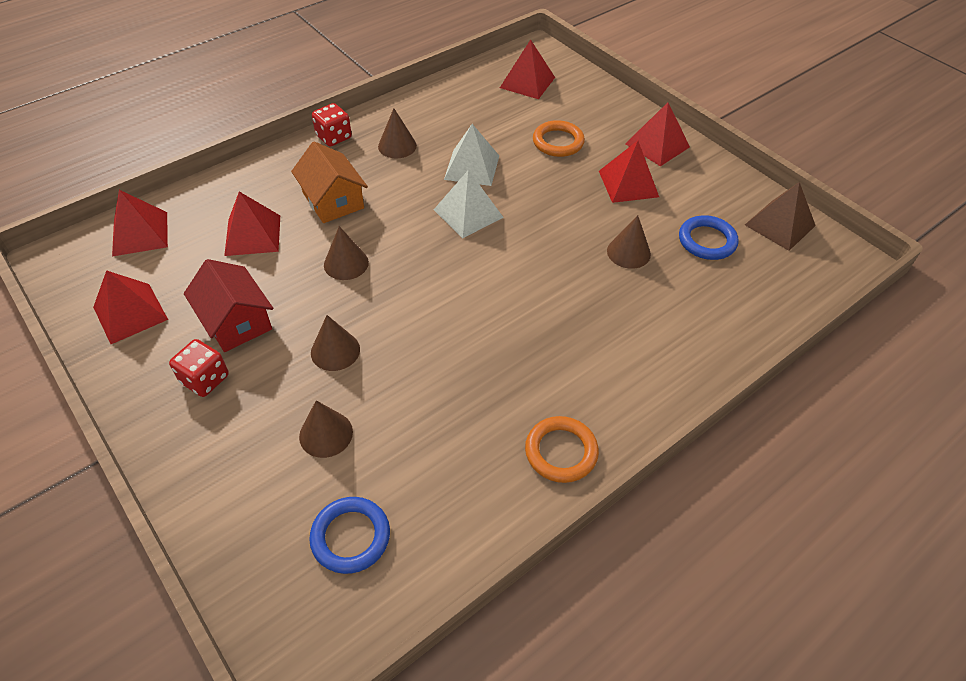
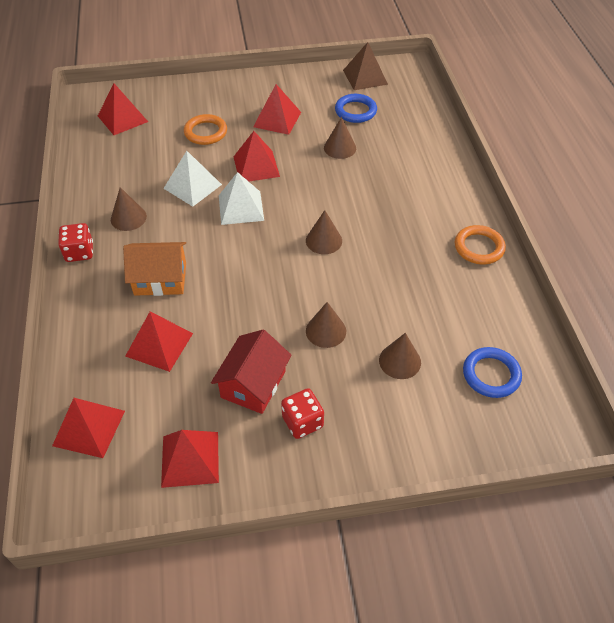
camera: 60 degrees left, 0 degrees up
red house [184,259,273,352] -> red house turned 60 degrees counterclockwise [211,330,292,414]
brown cone [324,226,369,280] -> brown cone moved to [306,210,342,254]
red pyramid [625,102,690,166] -> red pyramid moved to [234,131,280,181]

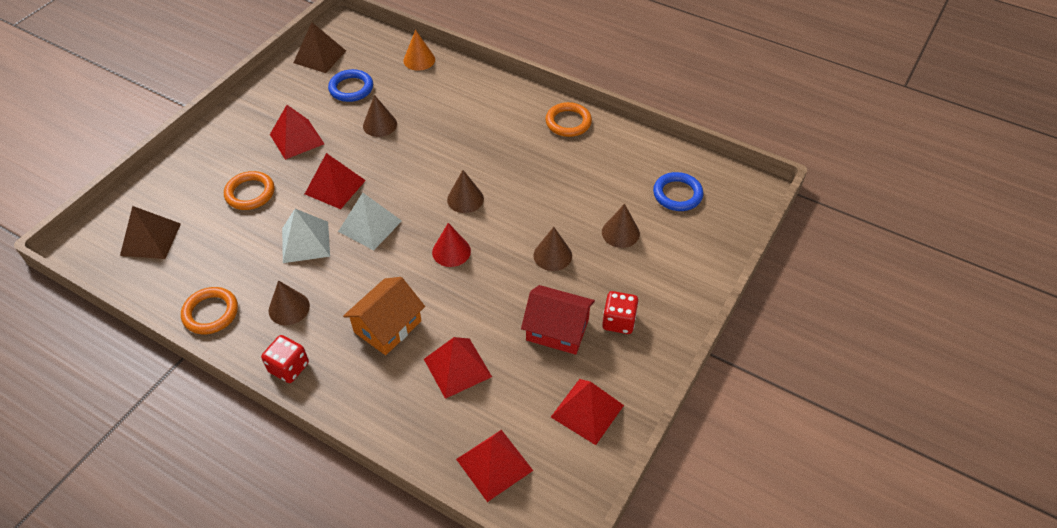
camera: 50 degrees left, 0 degrees up
red pyramid [98,83,148,135] -> brown pyramid [120,206,181,259]
red house [211,330,292,414] -> red house turned 45 degrees counterclockwise [521,285,595,355]
none -> orange ring [181,287,238,334]
none -> orange cone [403,30,435,70]
none -> red cone [432,223,471,267]

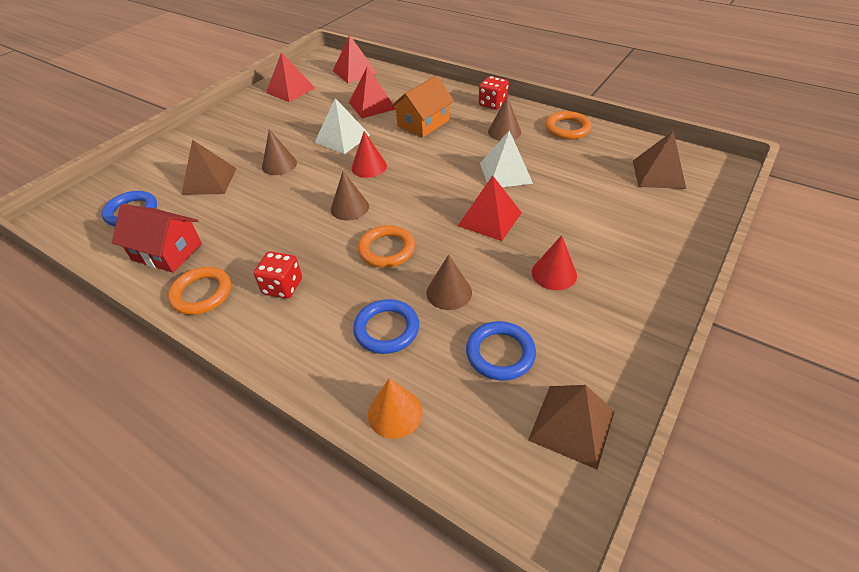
camera: 175 degrees left, 5 degrees down
orange ring [224,171,274,210] -> orange ring moved to [358,225,415,268]
red pyramid [270,105,324,160] -> red cone [532,235,577,290]
white pyramid [338,193,402,250] -> white pyramid moved to [314,98,370,154]
red house [521,285,595,355] -> red house moved to [112,204,202,273]
brown cone [602,204,640,248] -> brown pyramid [181,140,237,195]
red dice [602,291,639,334] -> red dice moved to [254,251,302,299]
none -> blue ring [353,299,419,354]

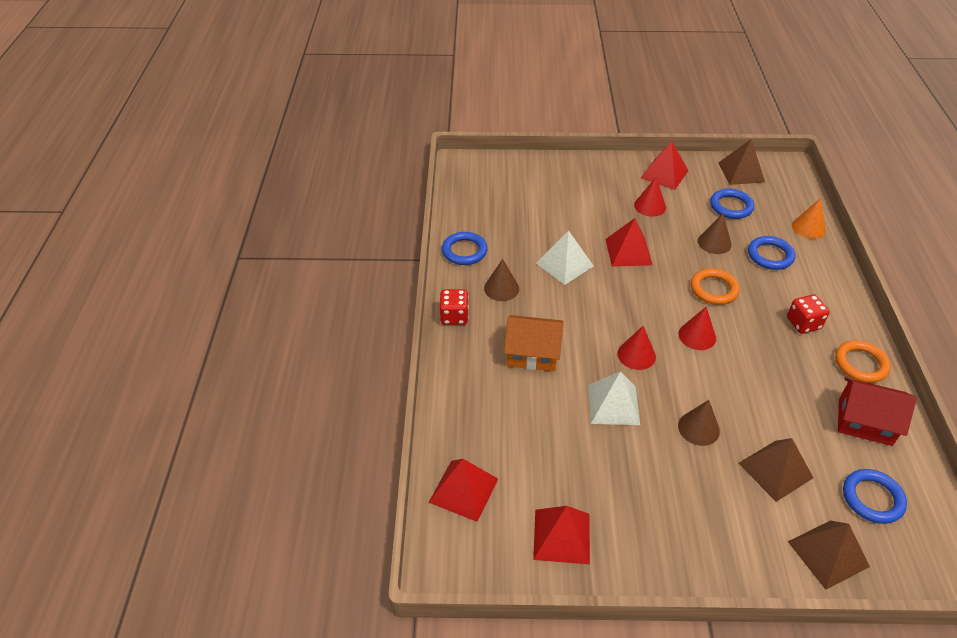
camera: 125 degrees left, 0 degrees up
red house [112,204,202,273] -> red house turned 60 degrees counterclockwise [838,378,917,446]
brown cone [331,171,369,220] -> red cone [679,307,716,350]
red pyramid [349,67,396,119] -> red pyramid moved to [641,141,688,190]
orange ring [545,111,591,139] -> blue ring [442,232,488,265]
brown pyramid [633,131,686,189] -> brown pyramid moved to [788,521,870,590]

